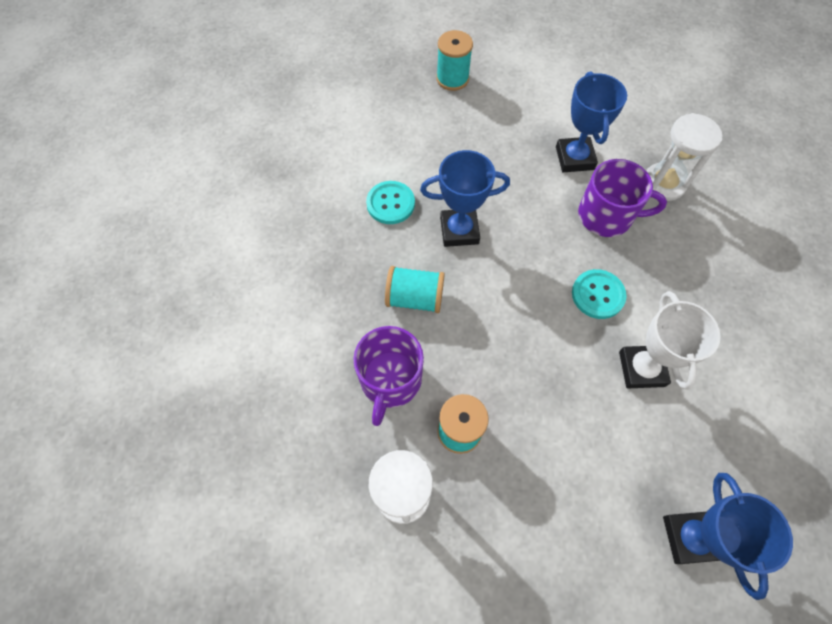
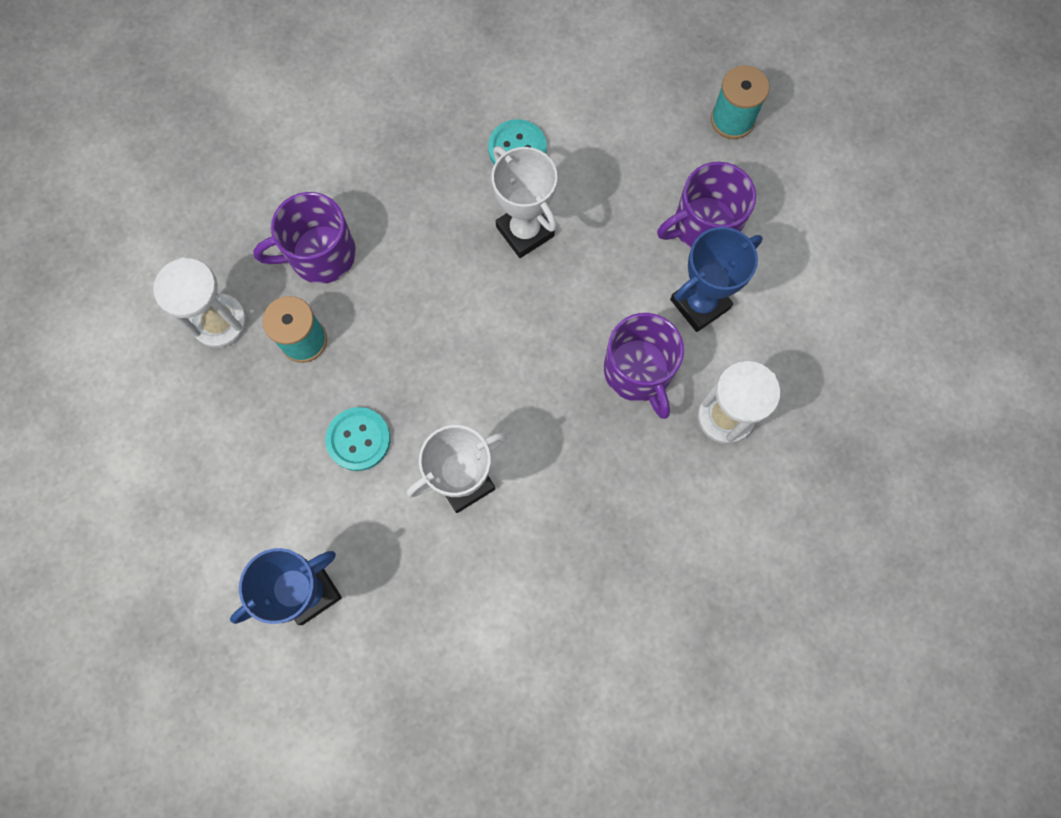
camera: 60 degrees right, 10 degrees up
turquoise spool [385,266,445,313] -> none
blue trophy [420,150,510,247] -> white trophy [491,146,558,258]
turquoise button [572,269,627,319] -> turquoise button moved to [326,407,391,471]
none -> purple mug [657,162,756,249]

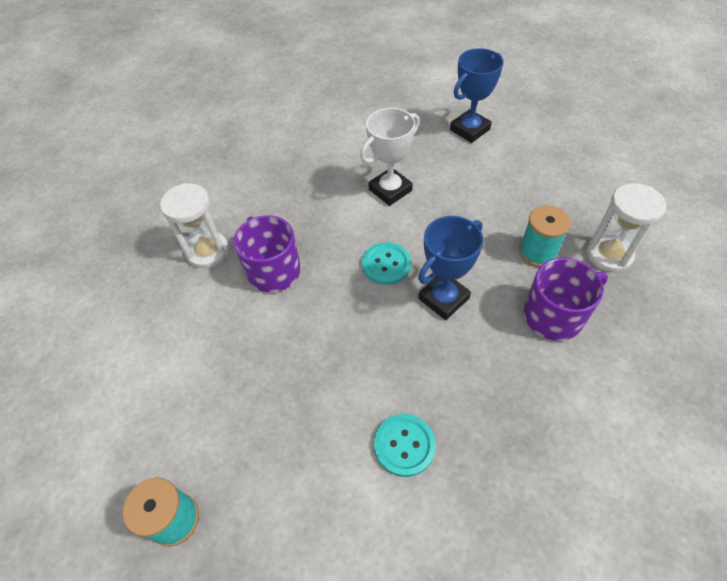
camera: 175 degrees right, 20 degrees down
turquoise button [326,407,391,471] -> turquoise button moved to [362,242,411,285]
white trophy [491,146,558,258] -> none
purple mug [657,162,756,249] -> none
blue trophy [670,227,762,332] -> blue trophy moved to [418,216,483,320]

